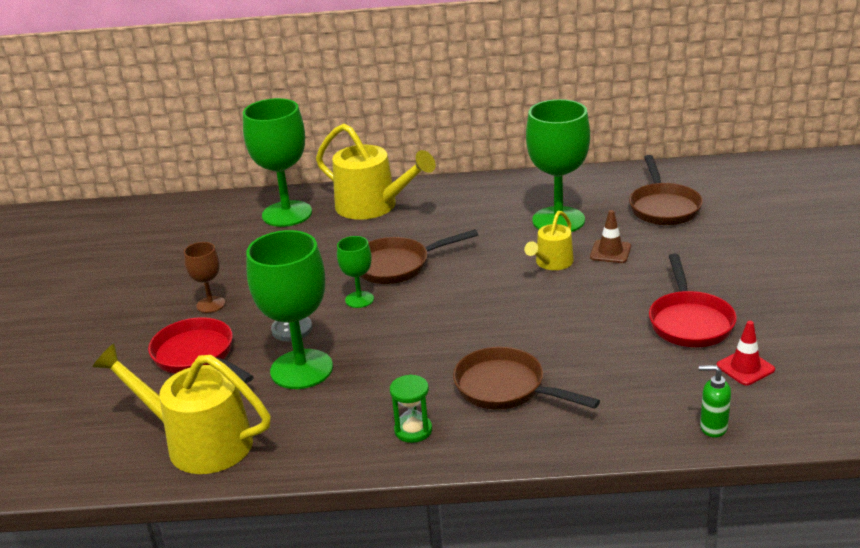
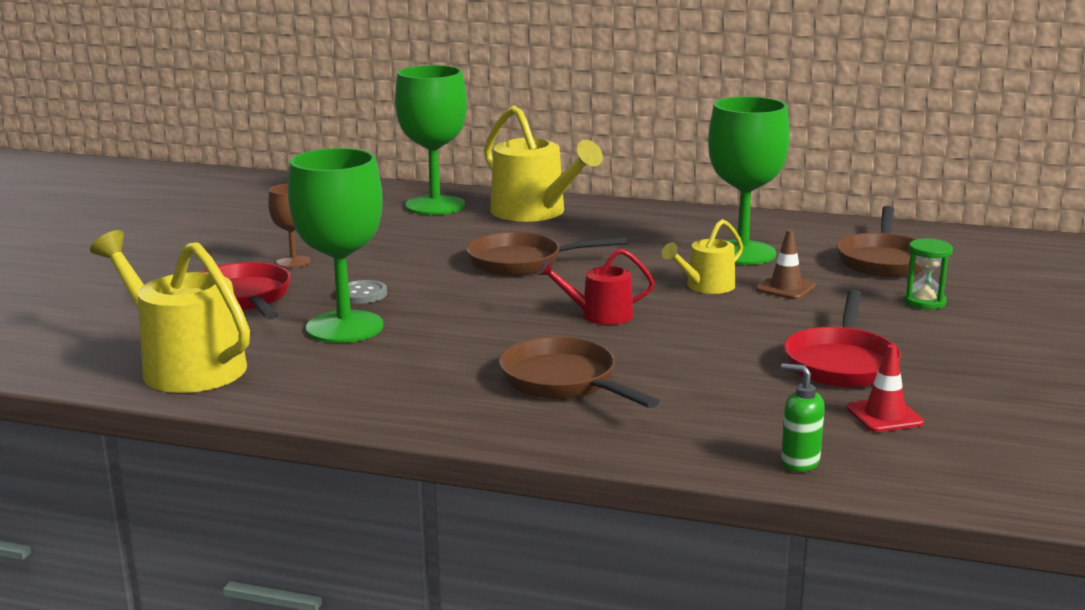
camera: 15 degrees right, 10 degrees down
green goblet [337,236,374,308] -> none
green hourglass [390,374,432,443] -> green hourglass moved to [904,239,953,309]
none -> red watering can [537,248,655,325]

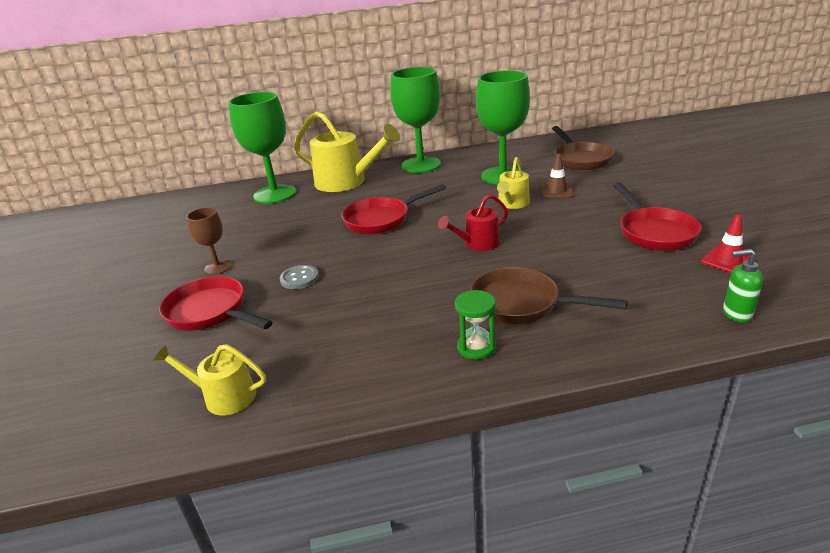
camera: 25 degrees left, 10 degrees up
yellow watering can [90,230,250,393] -> yellow watering can [153,344,266,415], size x0.55
green goblet [288,148,384,343] -> green goblet moved to [390,67,441,173]
brown pan [466,232,628,276] -> red pan [341,184,446,234]
green hourglass [904,239,953,309] -> green hourglass moved to [455,290,496,360]

